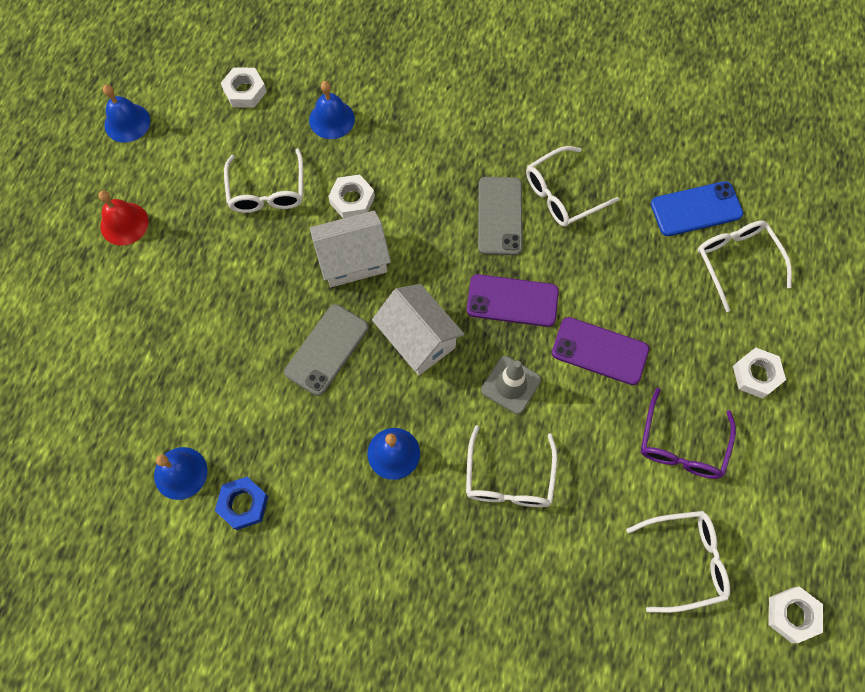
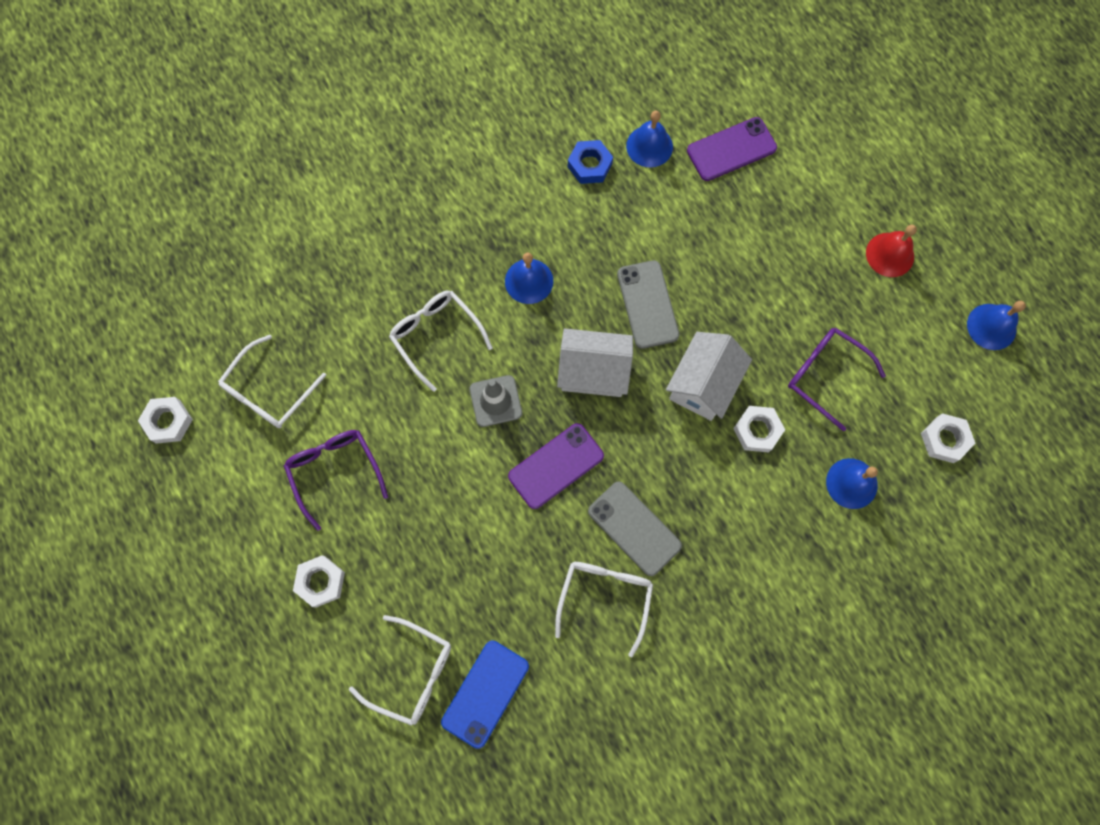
camera: 135 degrees right, 5 degrees up
white glasses [224,149,303,213] -> purple glasses [788,328,886,431]
purple phone [552,317,649,385] -> purple phone moved to [687,117,777,181]

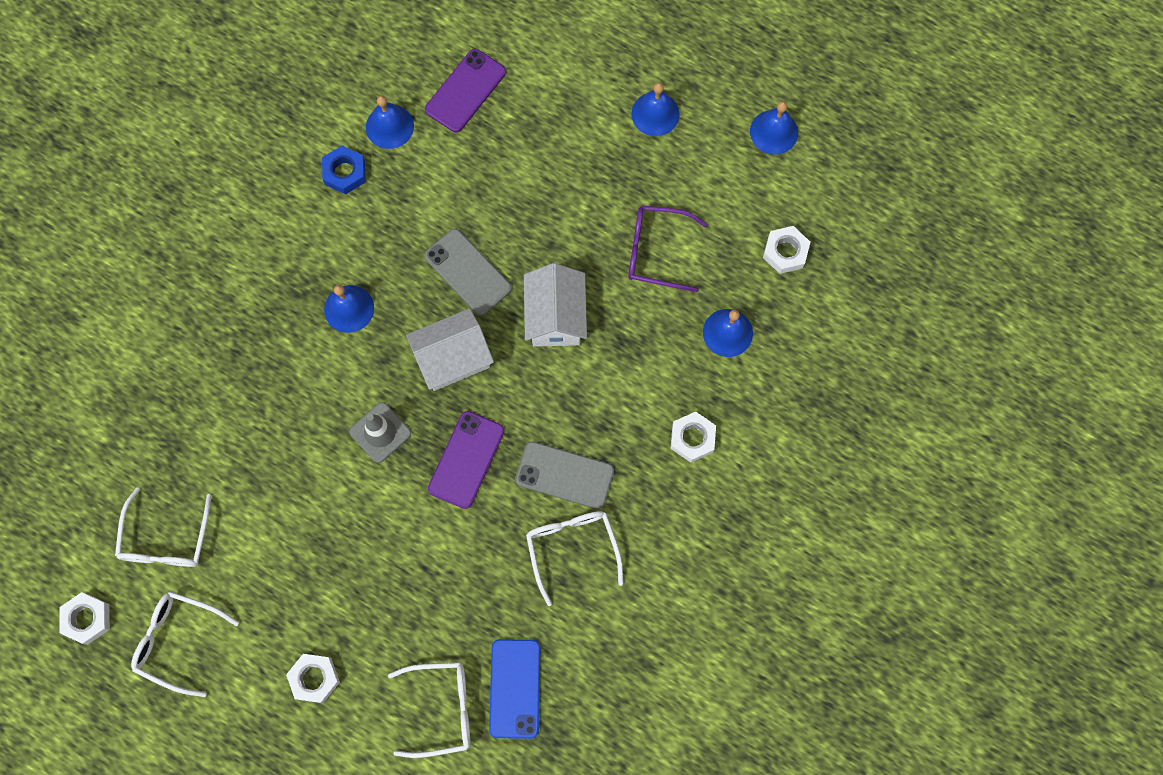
camera: 30 degrees left, 0 degrees up
purple glasses [284,430,388,531] -> none
white glasses [389,291,493,392] -> white glasses moved to [131,591,239,697]
white nut [733,406,785,453] -> white nut moved to [670,412,716,463]
red bell [866,225,917,277] -> blue bell [631,82,680,136]

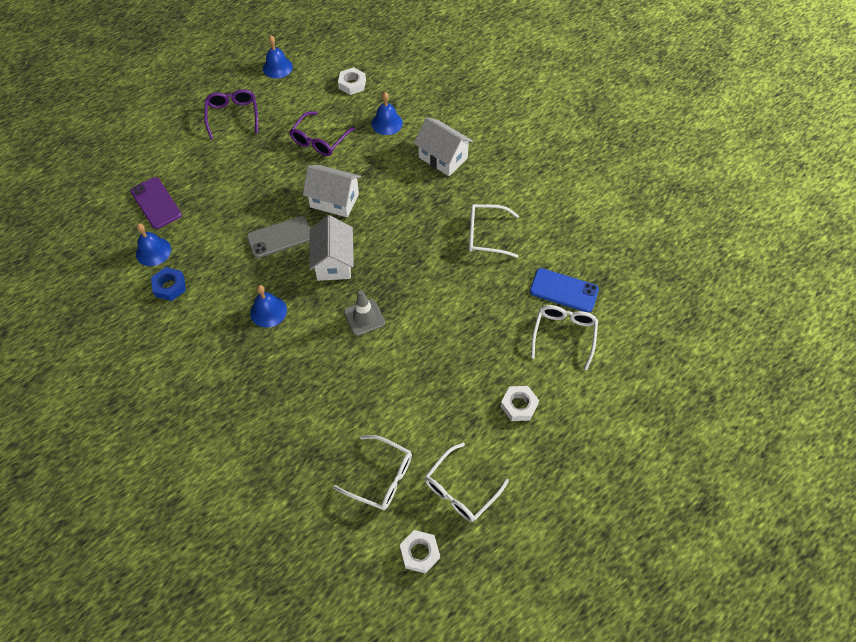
camera: 70 degrees left, 15 degrees down
purple phone [428,411,504,509] -> none
grey phone [515,441,614,509] -> none
blue bell [631,82,680,136] -> purple glasses [204,89,258,139]
white nut [670,412,716,463] -> white house [414,117,473,176]

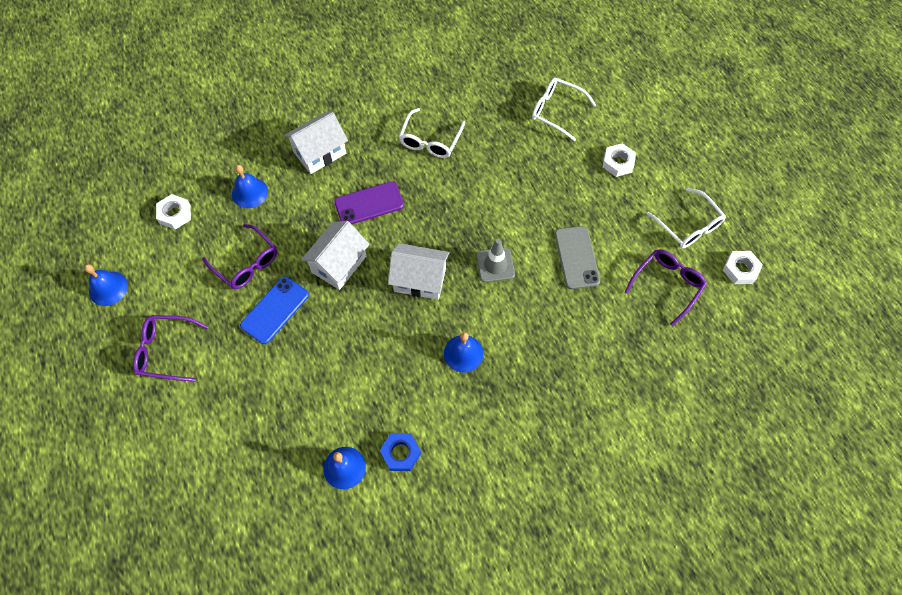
camera: 75 degrees left, 5 degrees up
purple phone [130,177,182,229] -> purple phone moved to [334,181,404,224]
grey phone [247,216,310,258] -> grey phone moved to [555,226,600,289]
white glasses [333,435,412,510] -> purple glasses [624,249,707,326]
blue phone [530,268,599,313] -> blue phone moved to [240,277,309,344]

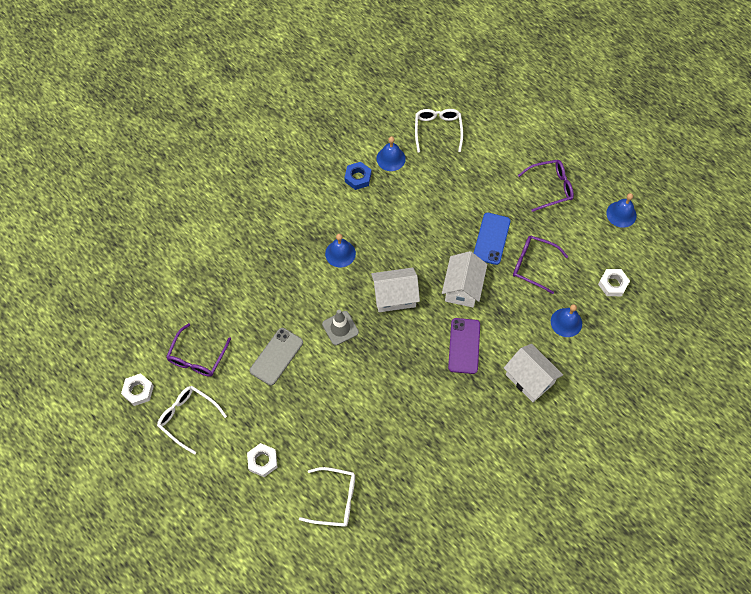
camera: 160 degrees right, 0 degrees up
white house [284,112,348,174] -> white house turned 75 degrees counterclockwise [504,344,563,402]
purple phone [334,181,404,224] -> purple phone turned 45 degrees counterclockwise [448,318,480,374]
white glasses [399,108,465,158] -> white glasses moved to [415,109,463,153]
grey phone [555,226,600,289] -> grey phone turned 60 degrees clockwise [250,328,303,386]

